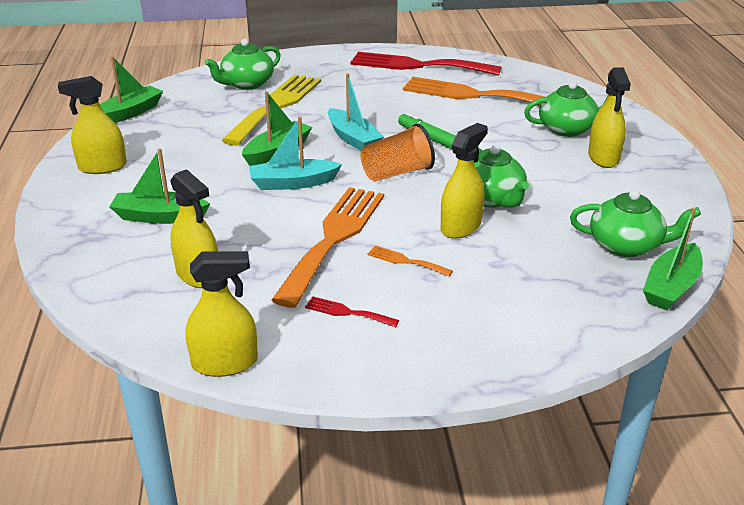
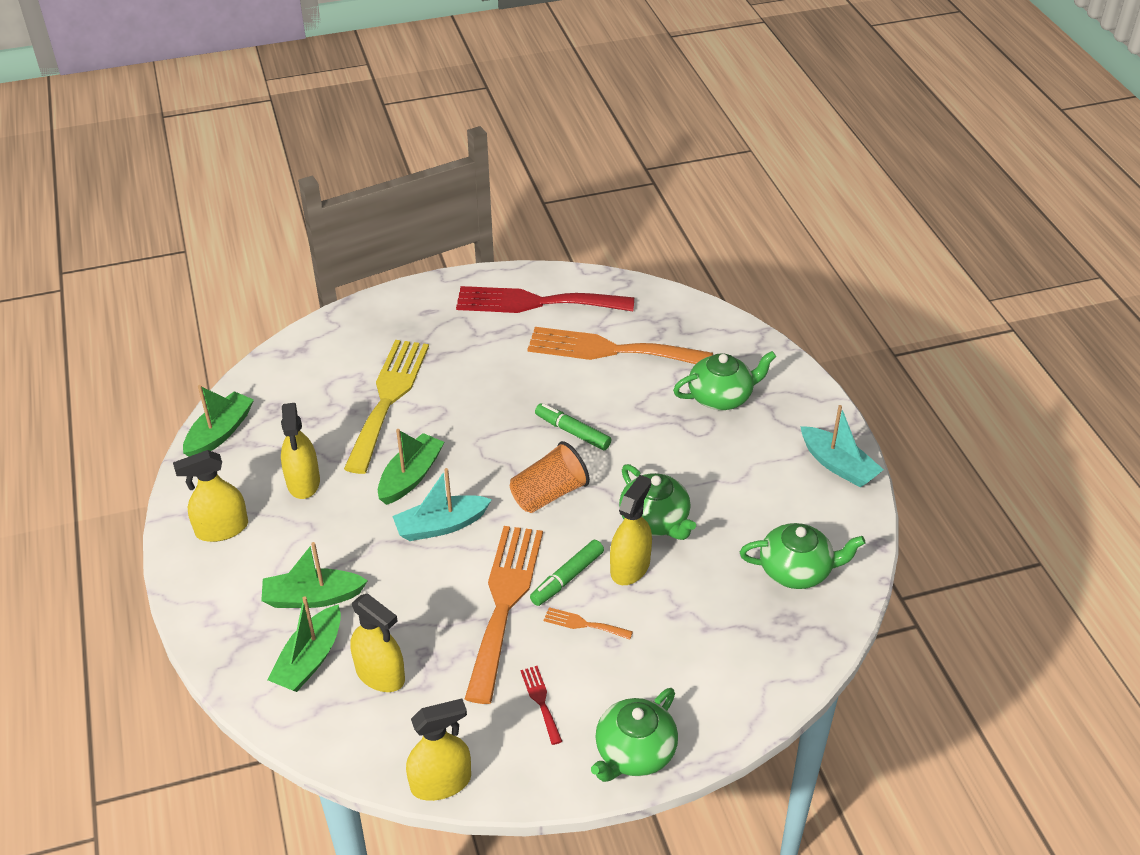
camera: 10 degrees left, 10 degrees up
green teapot [204,39,281,90] -> green teapot moved to [591,688,678,782]
red fork [305,297,399,327] -> red fork turned 60 degrees clockwise [520,666,562,745]
turquoise boat [328,73,384,151] -> turquoise boat moved to [800,405,884,487]
yellow spray bottle [588,68,631,168] -> yellow spray bottle moved to [281,403,320,499]
green boat [643,208,703,310] -> green boat moved to [267,596,341,692]
none -> green marker [530,540,604,606]

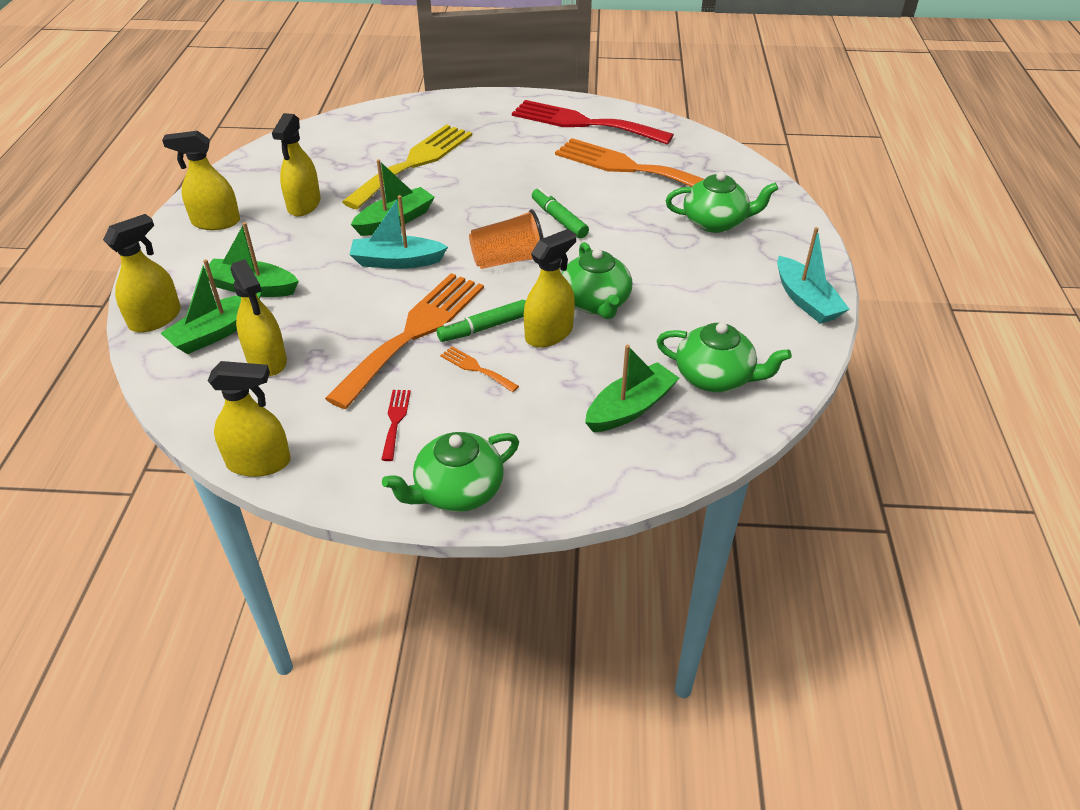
camera: 20 degrees right, 0 degrees up
green boat [183,385,254,457] -> green boat moved to [585,344,679,432]
none -> yellow spray bottle [103,214,181,333]

